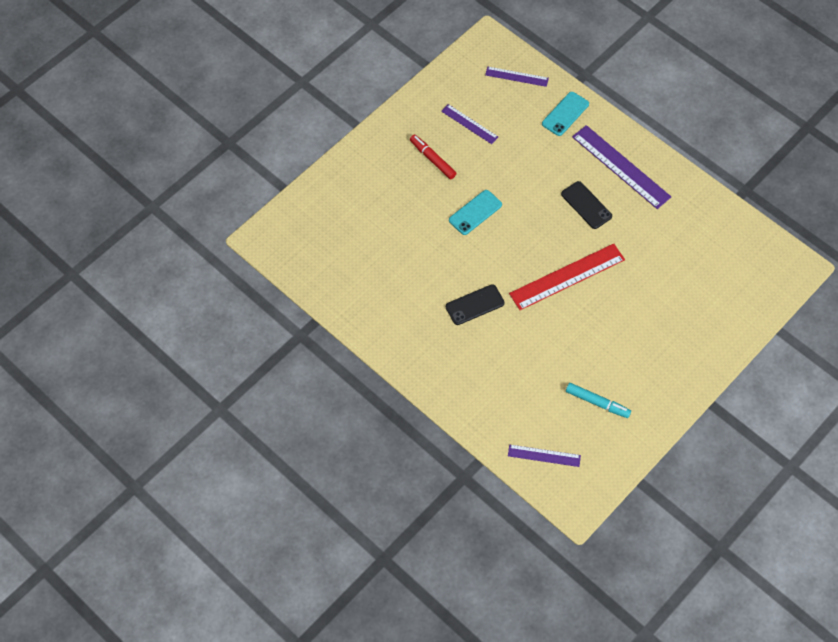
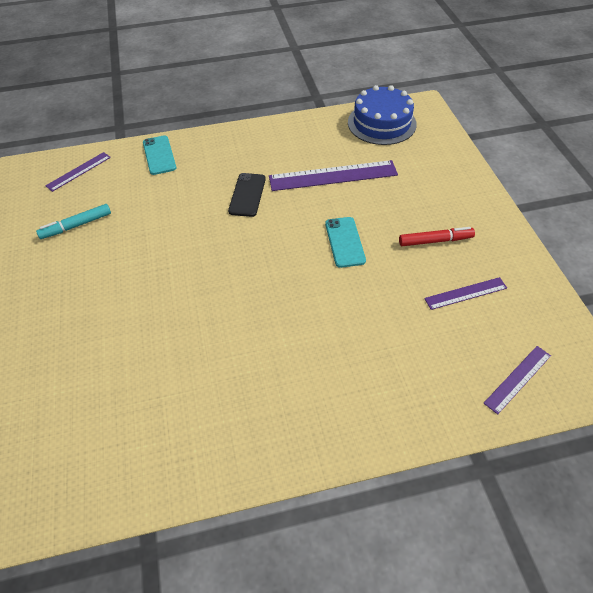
camera: 125 degrees right, 10 degrees down
red ruler [509,244,625,310] -> none
turquoise phone [542,92,589,136] -> turquoise phone moved to [143,135,176,175]
black phone [561,181,612,229] -> none
purple ruler [572,125,671,209] -> purple ruler moved to [269,160,398,191]
none -> blue cake [348,85,417,145]

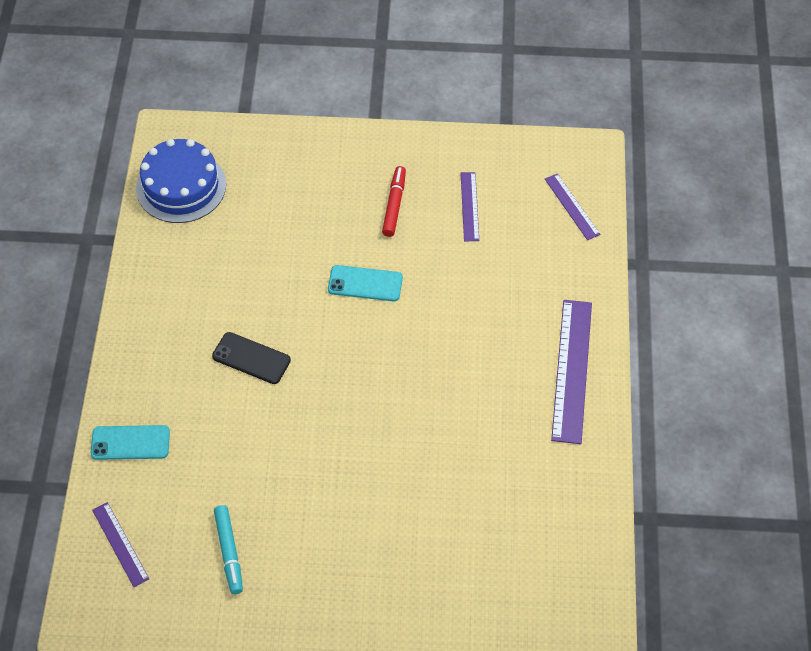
camera: 75 degrees left, 5 degrees up
purple ruler [269,160,398,191] -> purple ruler moved to [551,300,592,444]

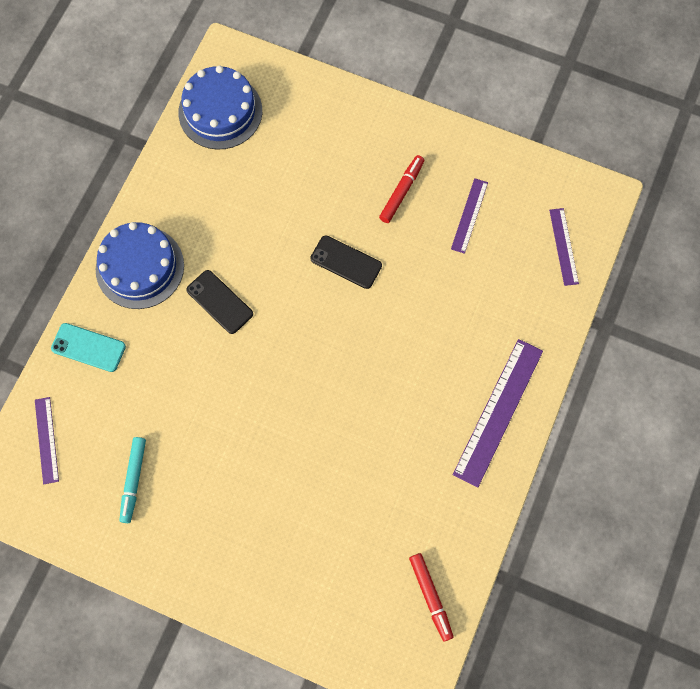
camera: 20 degrees right, 15 degrees up
turquoise phone [328,265,403,302] -> black phone [310,235,382,289]
none -> blue cake [96,222,184,309]
none -> red marker [409,553,453,642]

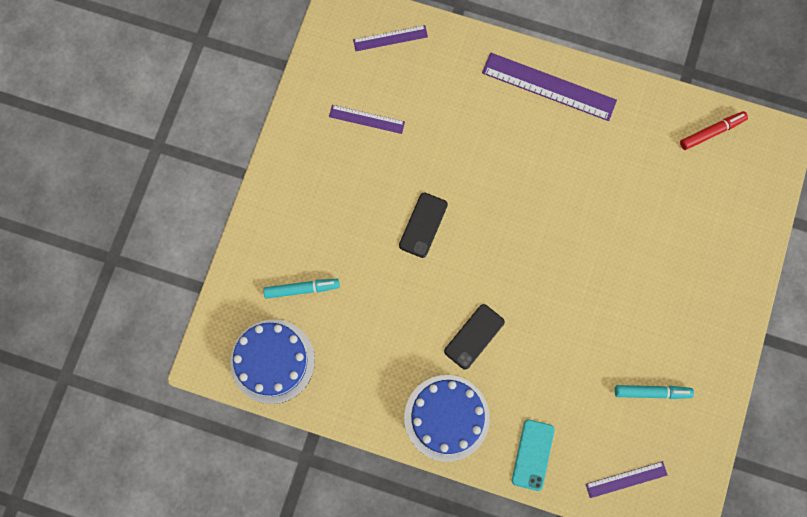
camera: 95 degrees left, 5 degrees up
red marker [379,155,424,223] -> none
none -> turquoise marker [263,279,340,299]

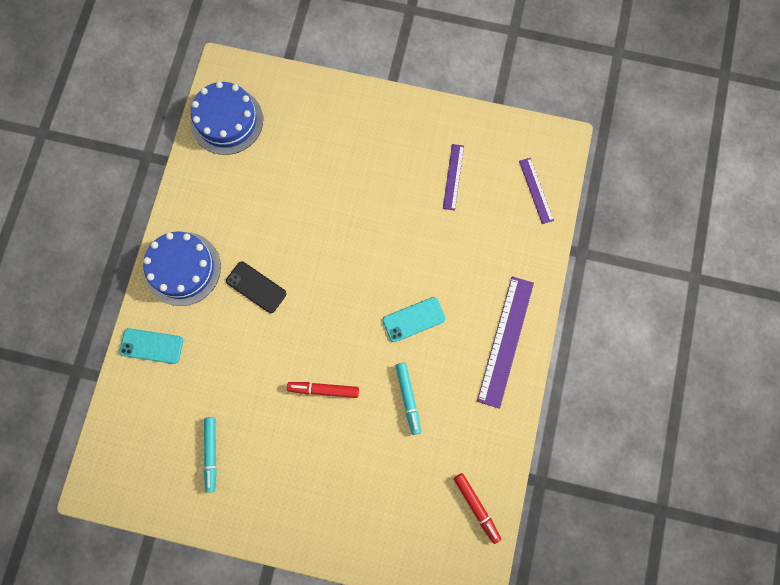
camera: 85 degrees right, 0 degrees up
turquoise marker [263,279,340,299] -> turquoise marker moved to [396,363,421,435]
black phone [399,192,448,258] -> none
purple ruler [586,461,668,498] -> none
none -> red marker [287,382,359,398]
none -> turquoise phone [383,297,446,342]

